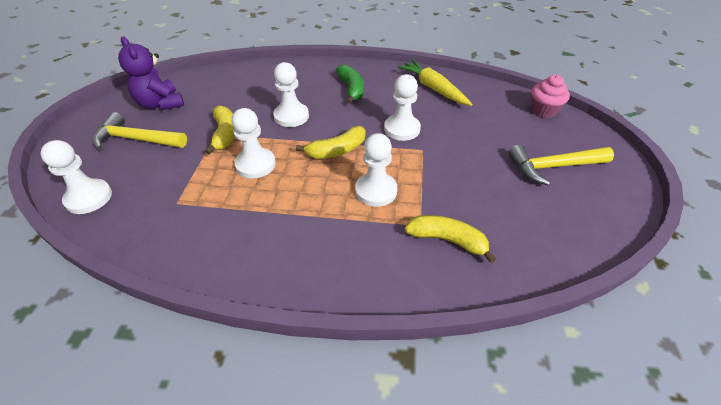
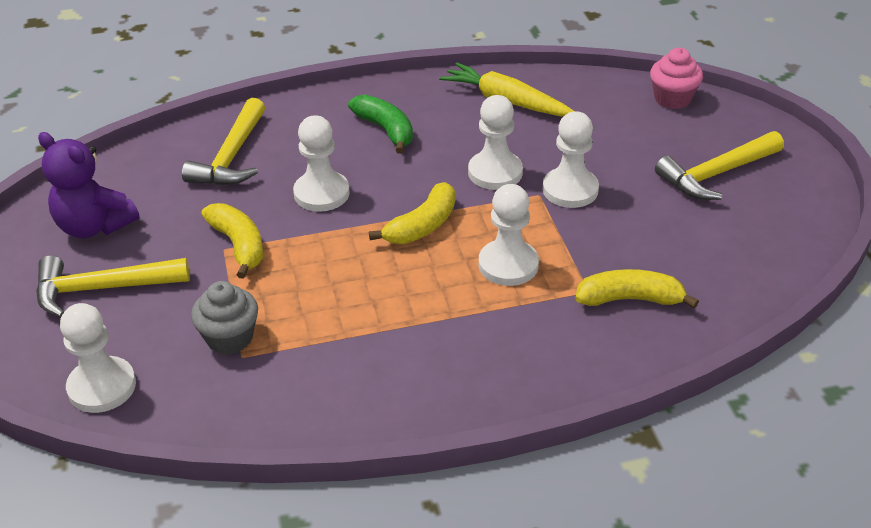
camera: 20 degrees left, 5 degrees down
white pawn [232,108,276,178] -> white pawn moved to [543,111,599,208]
none -> yellow hammer [182,98,265,186]
none -> grey cupcake [191,281,258,355]

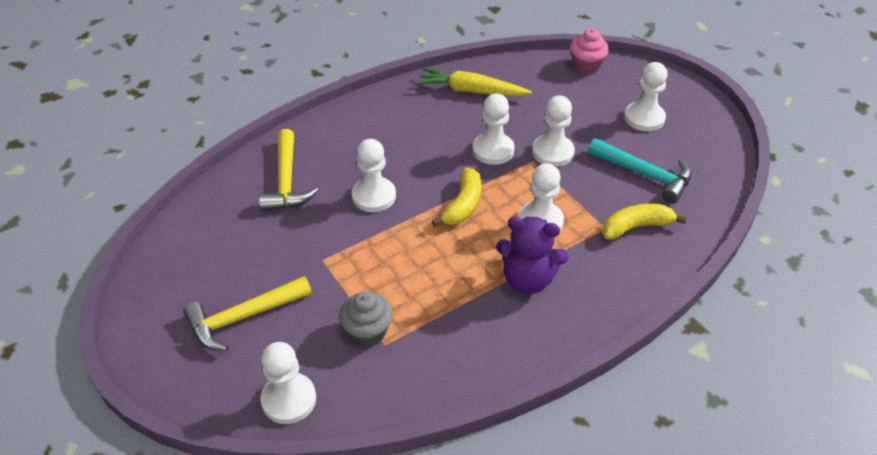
camera: 20 degrees left, 5 degrees up
purple teddy bear [38,132,139,238] -> purple teddy bear moved to [496,217,568,294]
yellow banana [201,203,263,279] -> none
green banana [348,94,413,154] -> none
yellow hammer [655,131,784,200] -> white pawn [624,62,668,131]
none -> turquoise hammer [588,138,691,204]

